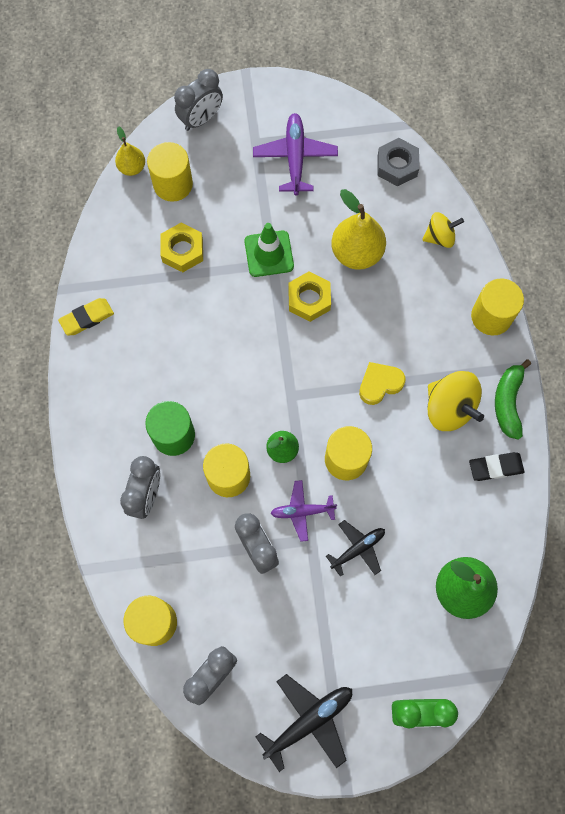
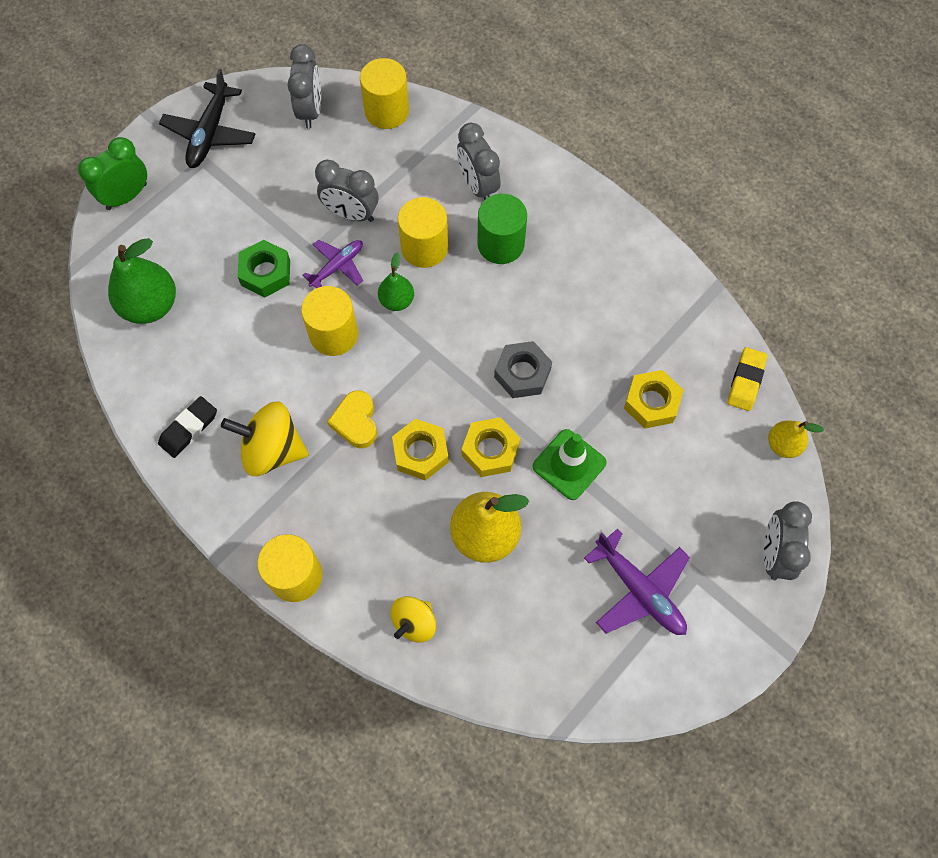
camera: 140 degrees right, 5 degrees down
yellow eraser [58,298,114,335] -> yellow eraser moved to [727,347,768,411]
yellow cylinder [147,142,193,202] -> none
black plane [326,520,385,577] -> green nut [237,240,290,297]
yellow heart [359,362,405,405] -> yellow heart turned 150 degrees clockwise [327,390,377,448]
grey nut [378,138,419,186] -> grey nut moved to [494,341,552,398]
green banana [495,359,531,440] -> none
none -> yellow nut [392,419,449,481]

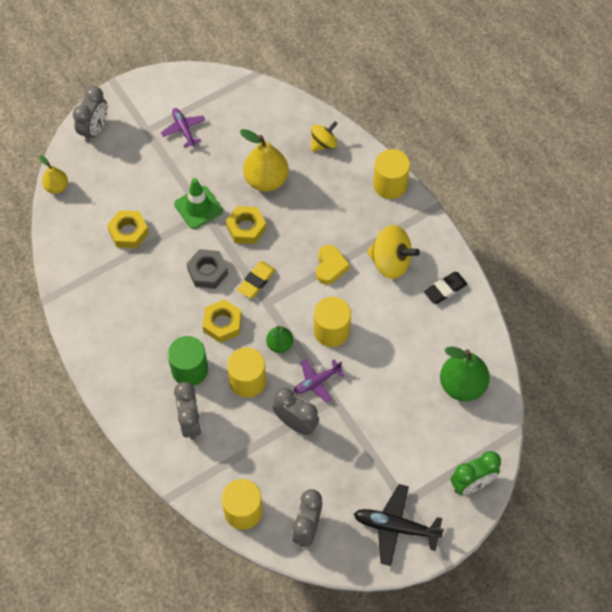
camera: 165 degrees left, 5 degrees down
black plane [159,69,255,168] -> black plane turned 105 degrees counterclockwise [354,484,444,566]
green nut [237,240,290,297] -> none
yellow nut [392,419,449,481] -> yellow nut moved to [203,299,242,343]
purple plane [584,529,690,635] -> purple plane [161,108,205,148], size x0.65
yellow eraser [727,347,768,411] -> yellow eraser moved to [237,261,276,299]

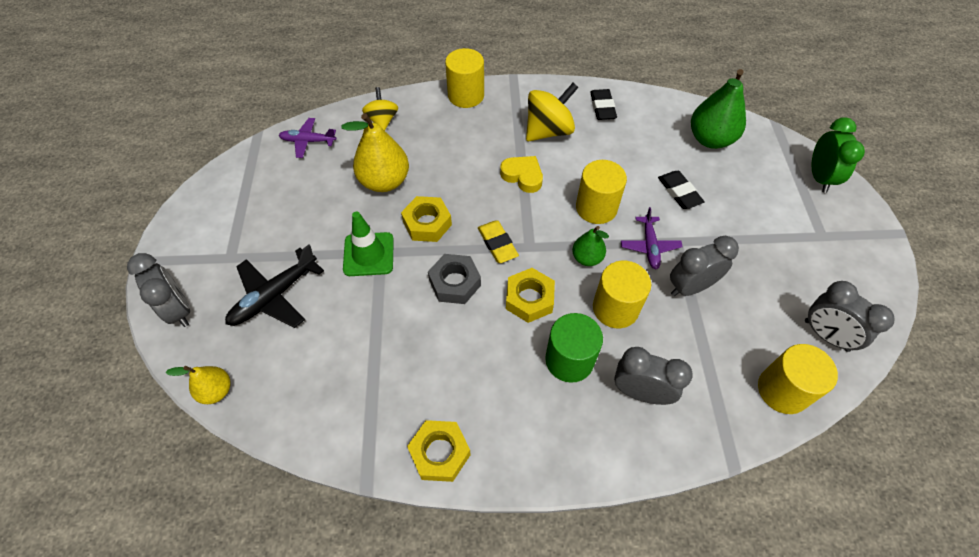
camera: 60 degrees left, 5 degrees down
yellow nut [107,210,149,248] -> yellow nut moved to [407,420,471,482]
purple plane [161,108,205,148] -> purple plane moved to [279,118,336,158]
black plane [354,484,444,566] -> black plane moved to [225,245,324,328]
none -> black eraser [658,171,705,209]

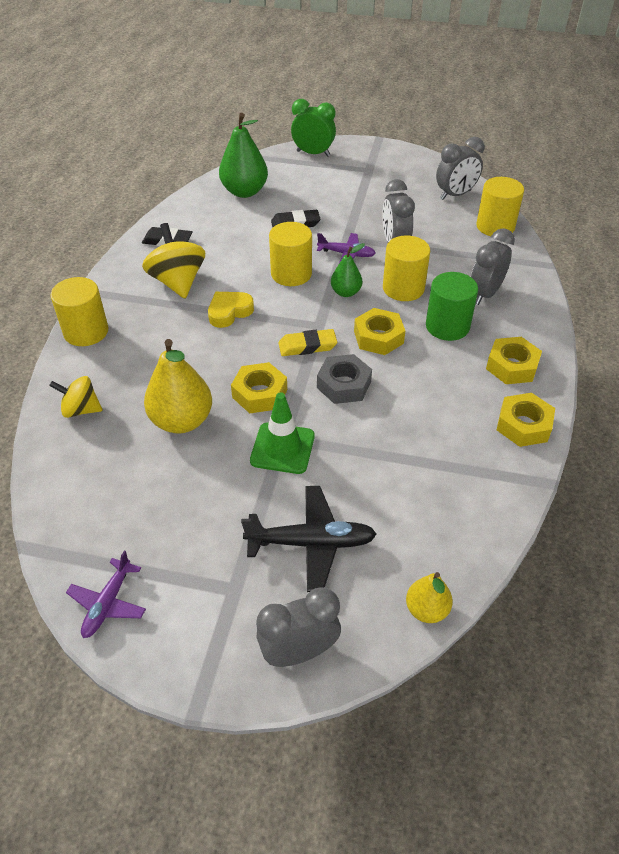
camera: 75 degrees left, 10 degrees down
black plane [225,245,324,328] -> black plane turned 60 degrees counterclockwise [241,486,377,592]
purple plane [279,118,336,158] -> purple plane moved to [66,550,146,638]
none -> yellow nut [486,337,542,384]

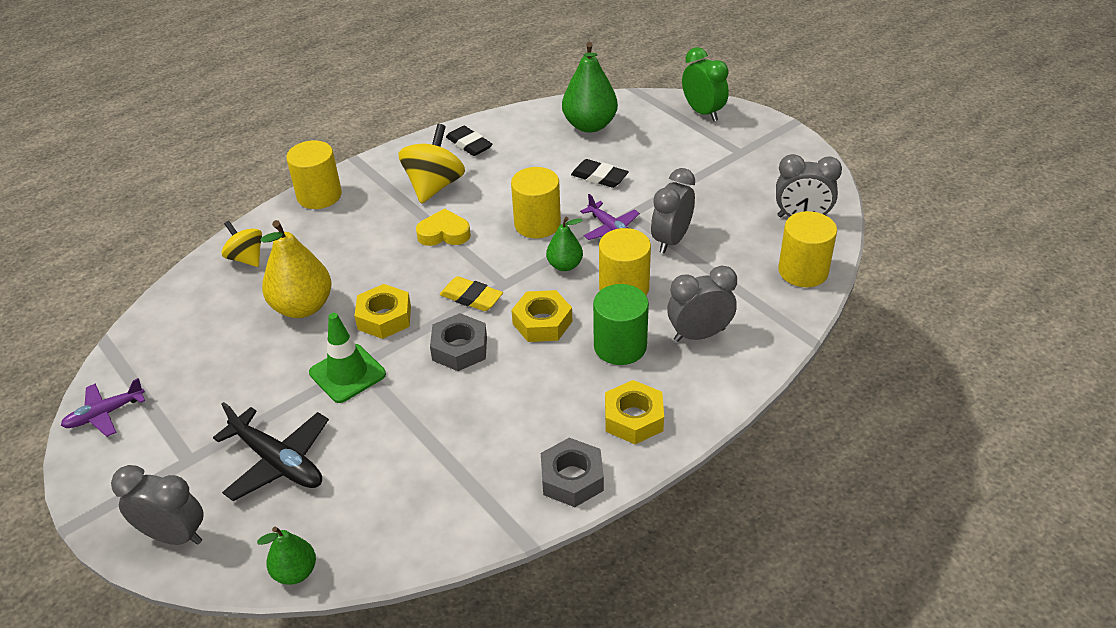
camera: 40 degrees right, 5 degrees down
yellow pear [406,572,453,623] -> green pear [257,527,316,585]
yellow nut [497,393,555,447] -> grey nut [541,438,604,507]

